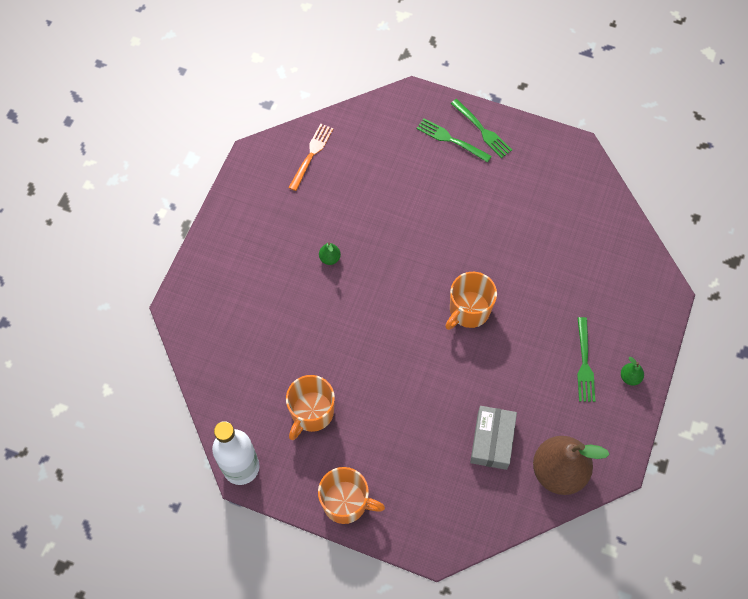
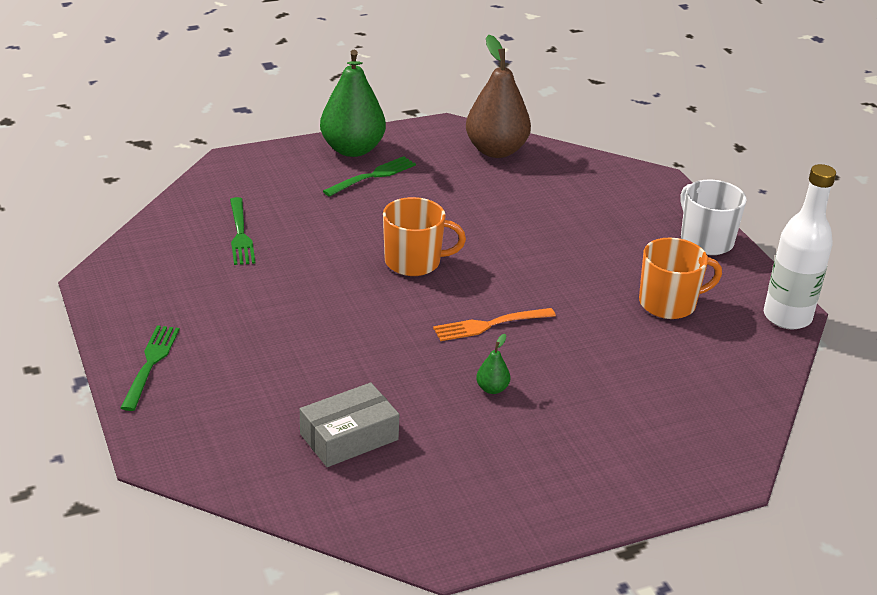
camera: 135 degrees left, 30 degrees down
orange fork [288,124,333,191] -> orange fork moved to [433,308,556,341]
orange mug [318,467,385,524] -> white mug [680,179,747,255]
green fork [417,118,492,163] -> green fork moved to [230,197,255,265]
grey box [470,406,517,470] -> grey box moved to [300,383,399,467]
green pear [621,357,644,385] -> green pear [320,50,386,157], size x2.43

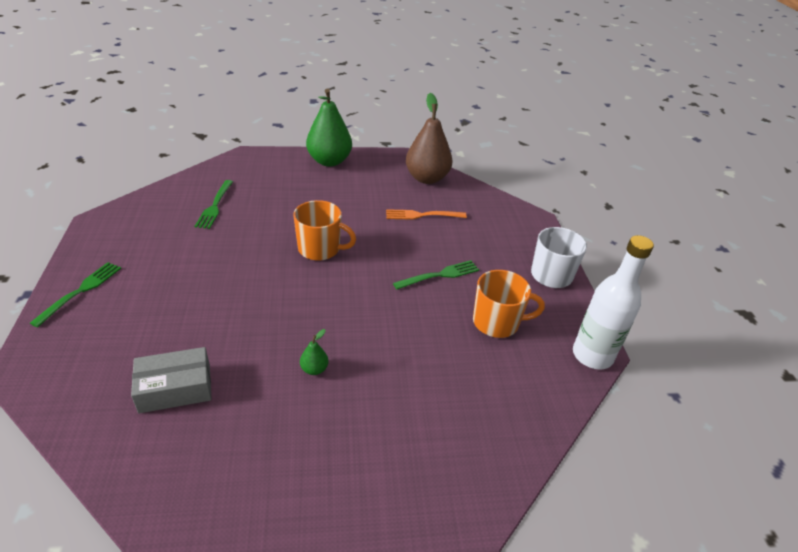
camera: 15 degrees right, 5 degrees up
green fork [323,156,416,197] -> green fork moved to [393,260,479,289]
orange fork [433,308,556,341] -> orange fork moved to [386,209,467,220]

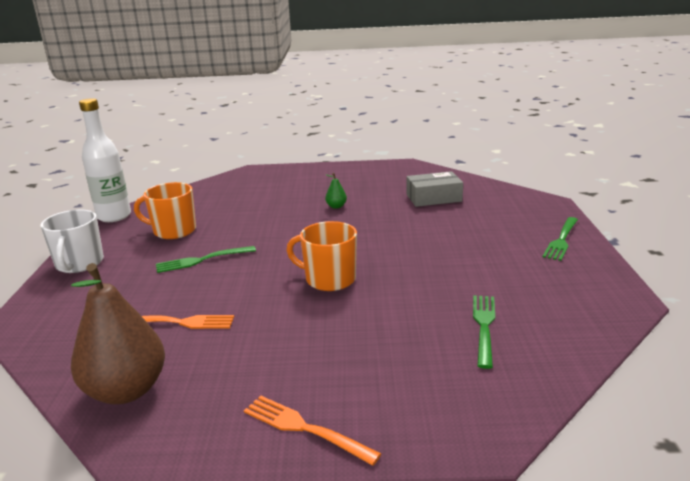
camera: 170 degrees left, 15 degrees down
green pear [306,89,352,167] -> orange fork [244,396,381,466]

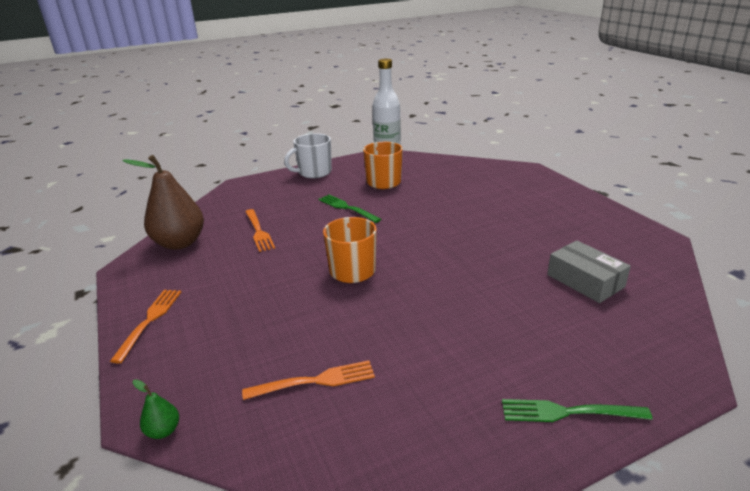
camera: 65 degrees right, 5 degrees up
green pear [325,173,347,209] -> green pear moved to [133,379,179,439]
green fork [473,295,495,369] -> orange fork [242,360,375,400]

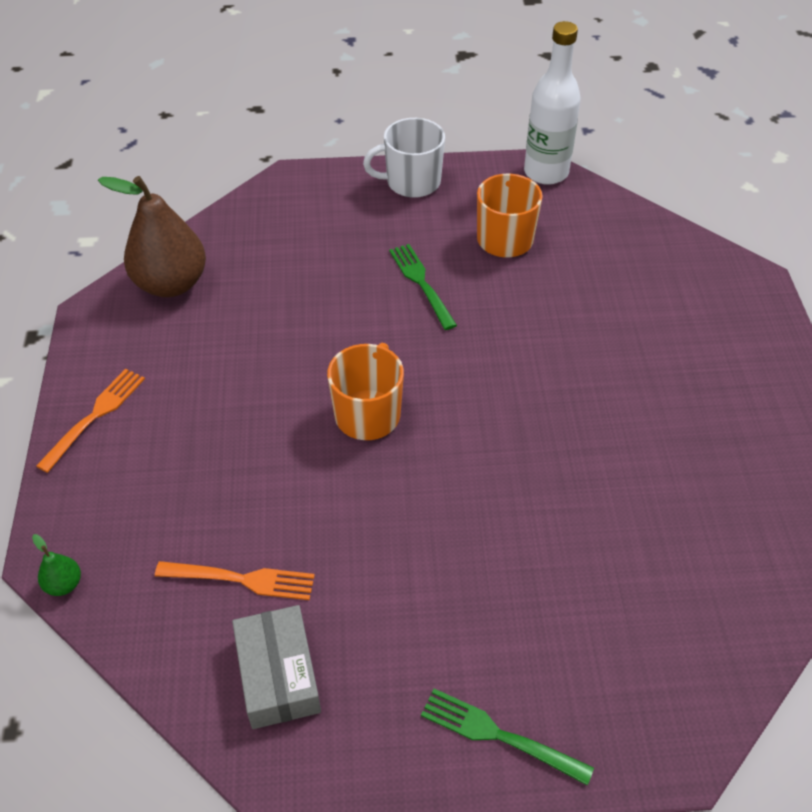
camera: 20 degrees right, 20 degrees up
orange fork [245,209,275,252] -> none
grey box [547,240,631,303] -> grey box moved to [232,605,321,729]

